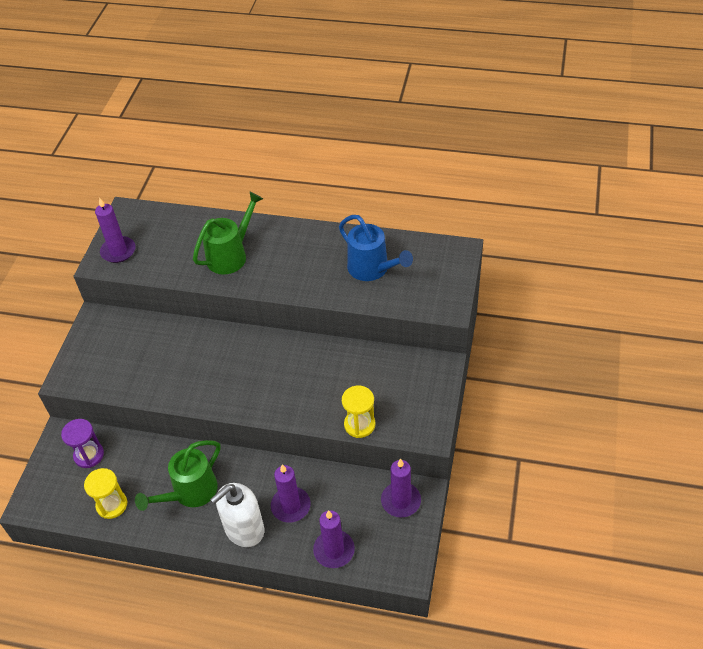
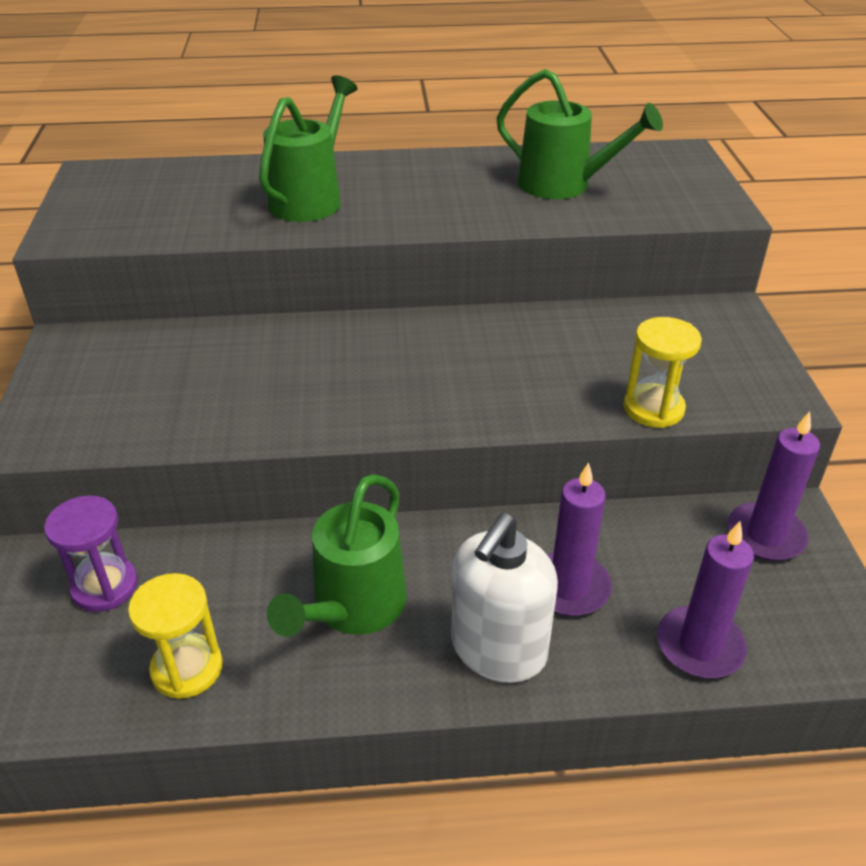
camera: 20 degrees left, 10 degrees down
purple candle [95,197,136,263] -> none
blue watering can [339,215,413,281] -> green watering can [496,69,663,199]

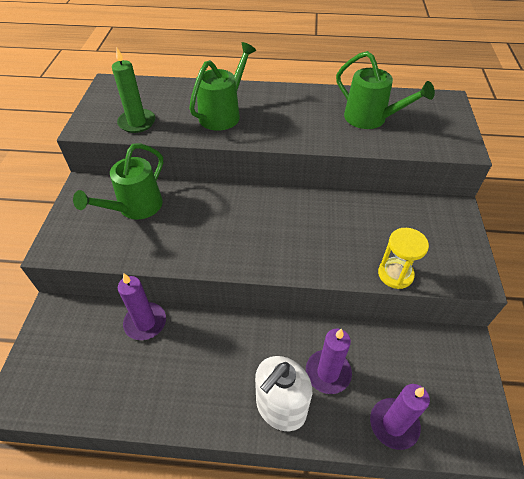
camera: 10 degrees right, 10 degrees up
purple hourglass [44,495,138,612] -> none
yellow hourglass [128,573,223,699] -> none
green watering can [267,474,407,637] -> green watering can moved to [73,143,163,219]
purple candle [728,411,820,561] -> purple candle moved to [118,273,166,340]
none -> green candle [112,48,155,133]

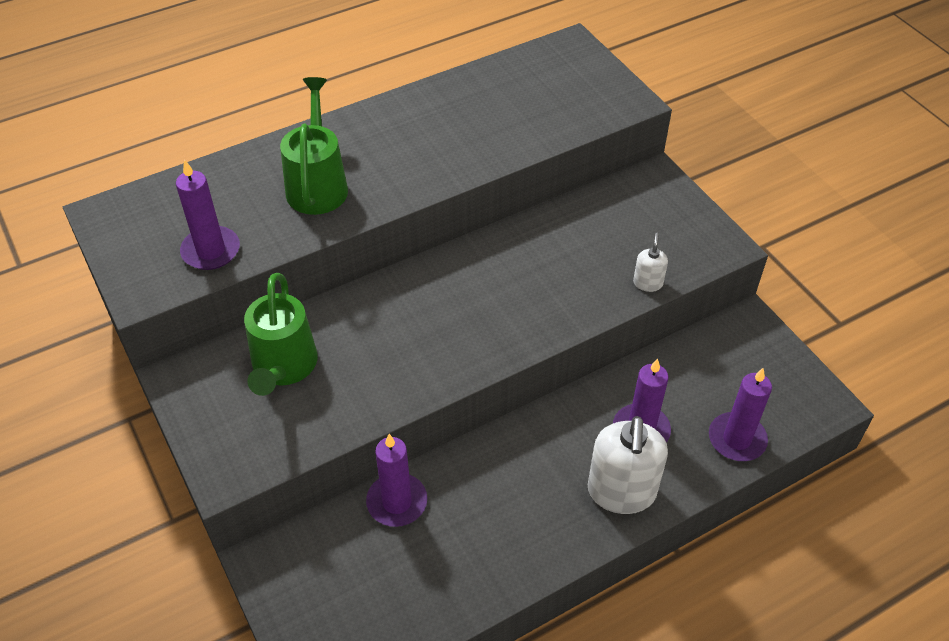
camera: 35 degrees left, 0 degrees up
green candle [112,48,155,133] -> purple candle [176,159,240,270]
green watering can [336,51,435,129] -> none
yellow hourglass [378,228,429,289] -> white soap dispenser [633,233,668,292]

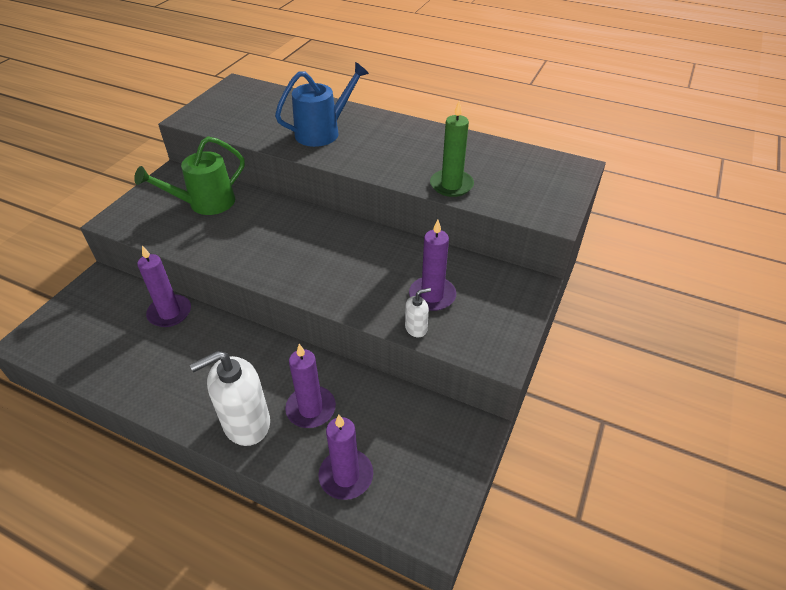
camera: 55 degrees right, 5 degrees down
purple candle [176,159,240,270] -> purple candle moved to [409,219,456,311]
green watering can [280,77,348,215] -> blue watering can [275,62,369,147]
none -> green candle [430,101,474,197]

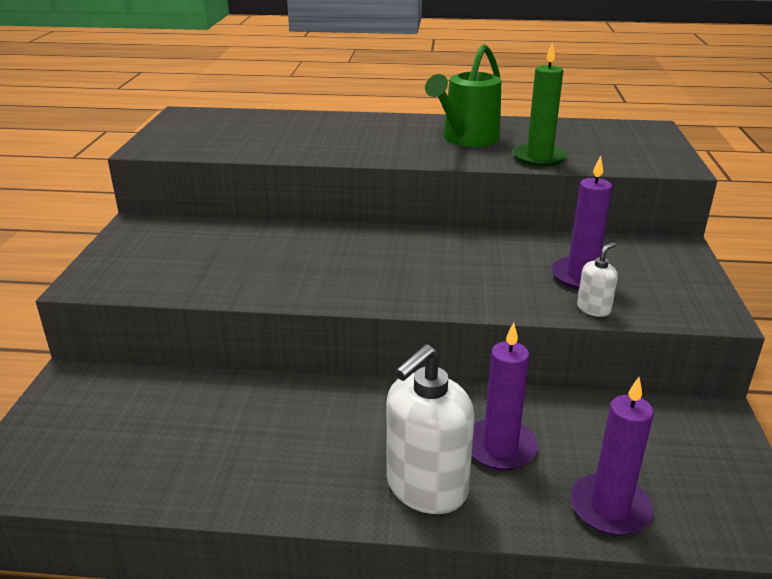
camera: 20 degrees left, 15 degrees down
green watering can [134,136,245,215] -> green watering can moved to [425,44,501,147]
purple candle [137,246,191,327] -> none
blue watering can [275,62,369,147] -> none

